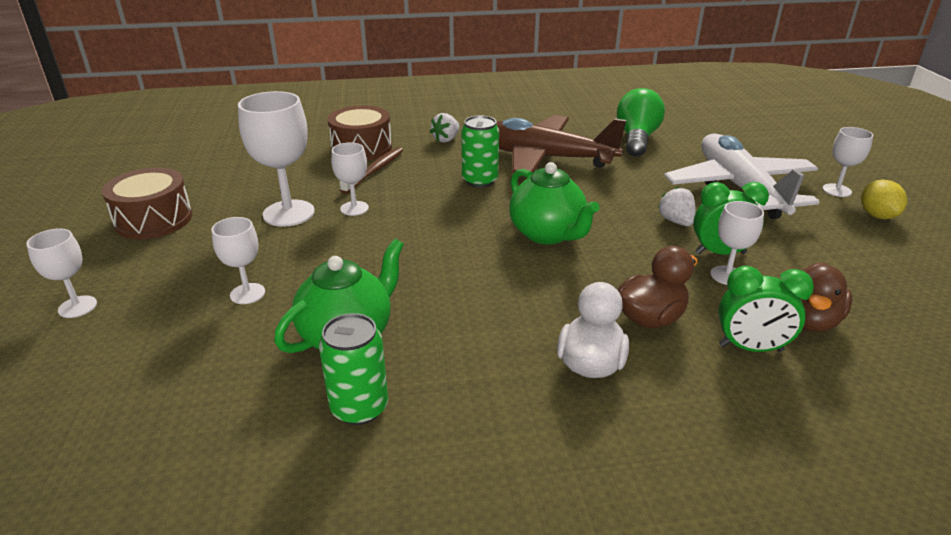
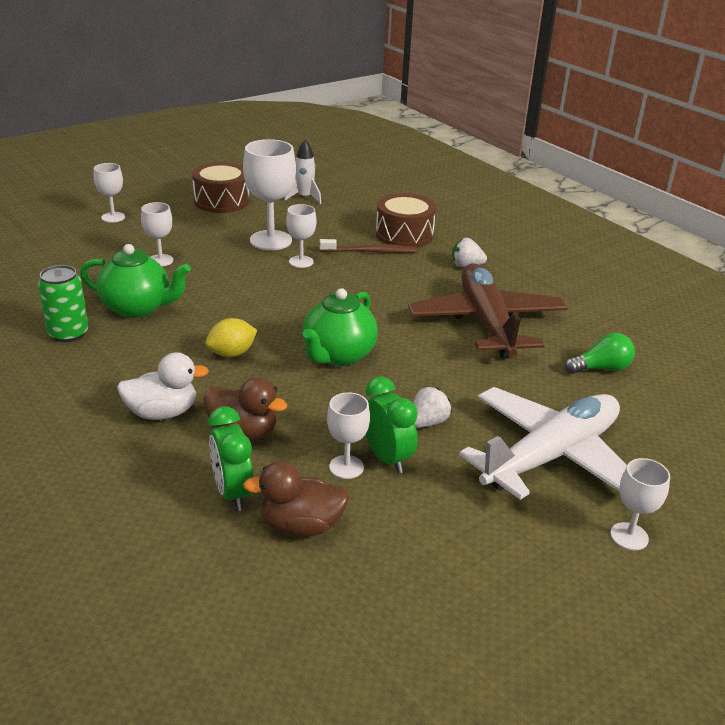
camera: 60 degrees right, 0 degrees up
green can [461,115,499,188] -> none
green light bulb [617,88,665,157] -> green light bulb [565,333,635,374], size x0.65
yellow lemon [861,180,907,219] -> yellow lemon moved to [205,318,257,357]
none -> white rocket [285,140,321,204]

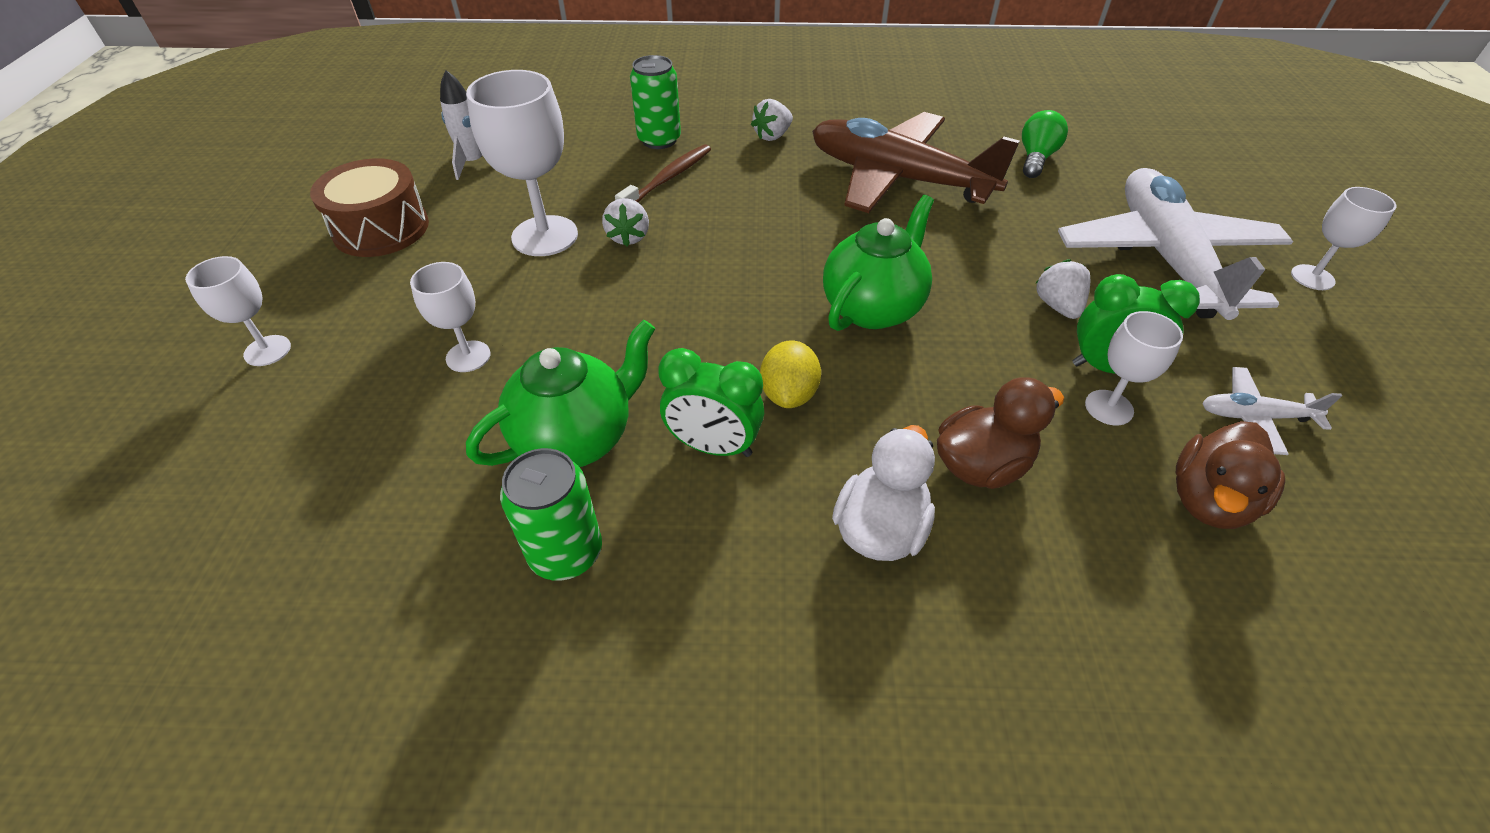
camera: 50 degrees left, 15 degrees up
green clock [208,406,253,511] -> green clock moved to [658,348,764,457]
white goblet [286,204,317,268] -> white strawberry [602,198,649,247]
green teapot [303,288,378,366] -> green teapot turned 120 degrees counterclockwise [823,195,934,331]
brown drum [376,193,436,247] -> green can [630,55,681,149]
none -> white plane [1202,367,1342,455]

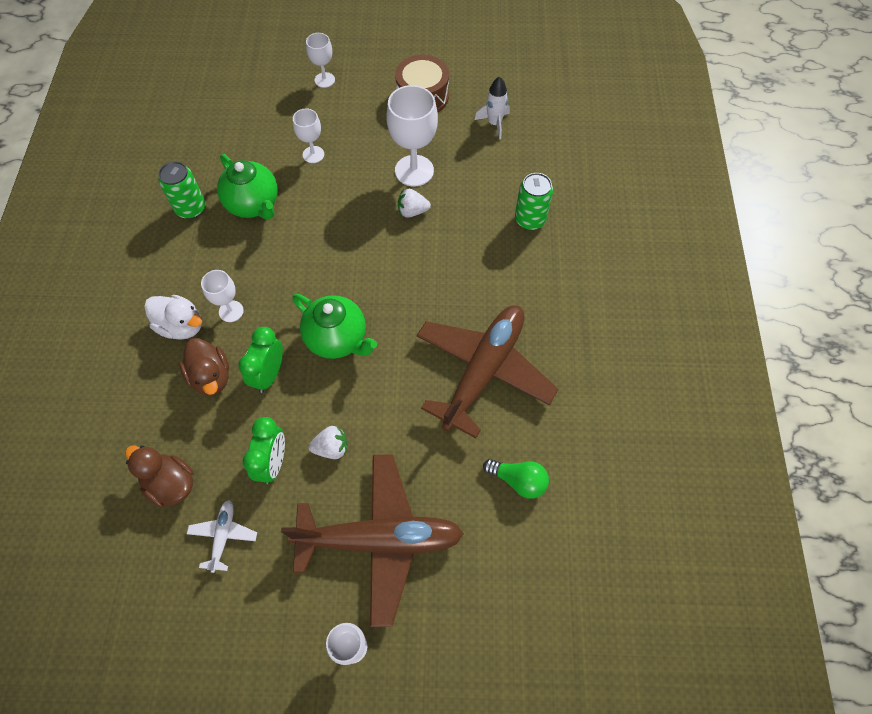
camera: 90 degrees right, 15 degrees up
brown toothbrush [615,144,711,202] -> none
green clock [658,348,764,457] -> green clock moved to [238,327,283,393]
white strawberry [751,99,793,141] -> none
yellow lemon [760,341,821,408] -> none
white plane [1058,168,1293,320] -> brown plane [281,454,464,627]
white goblet [1085,311,1183,425] -> white goblet moved to [201,270,244,322]

